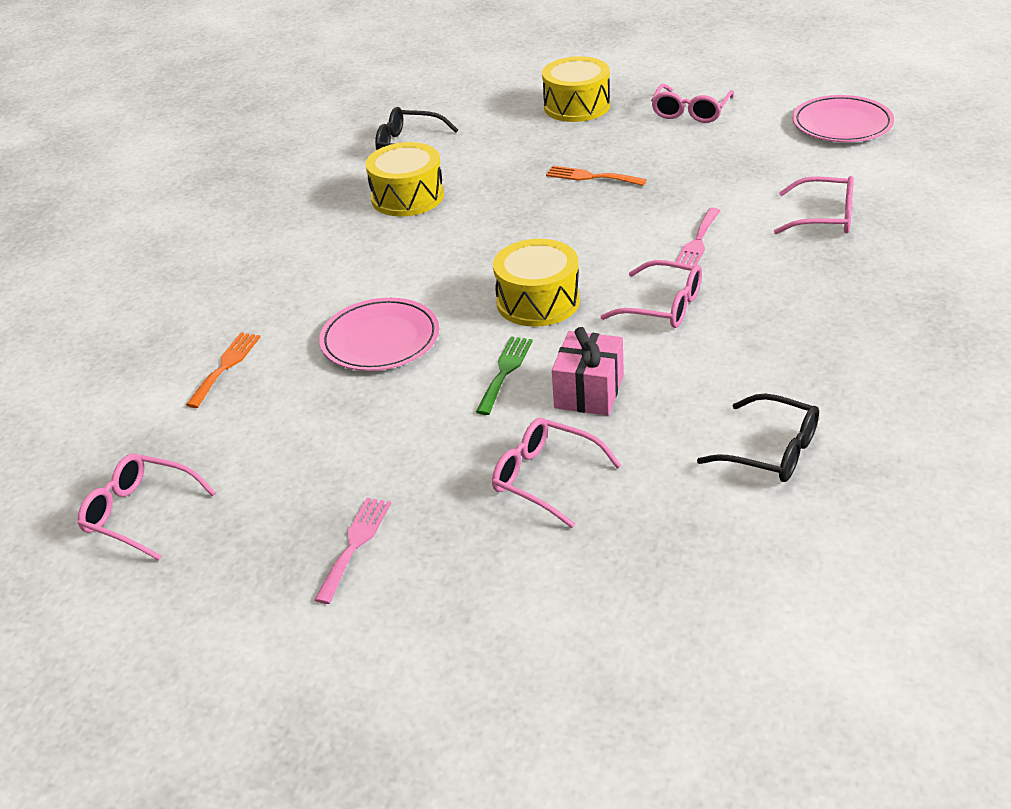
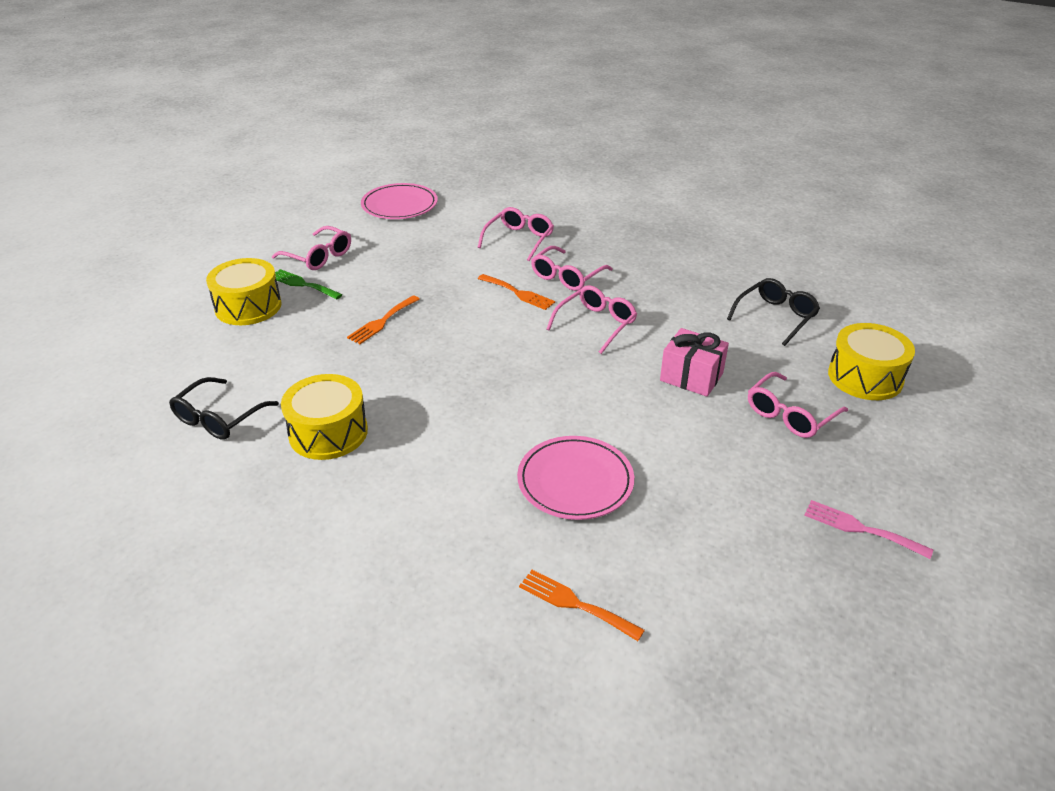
camera: 80 degrees left, 0 degrees up
pink glasses [78,454,216,561] -> pink glasses moved to [531,246,613,291]
green fork [476,336,533,415] -> green fork moved to [275,269,343,300]
yellow drum [493,239,580,327] -> yellow drum moved to [828,323,915,400]
pink fork [675,208,721,266] -> orange fork [478,274,555,310]

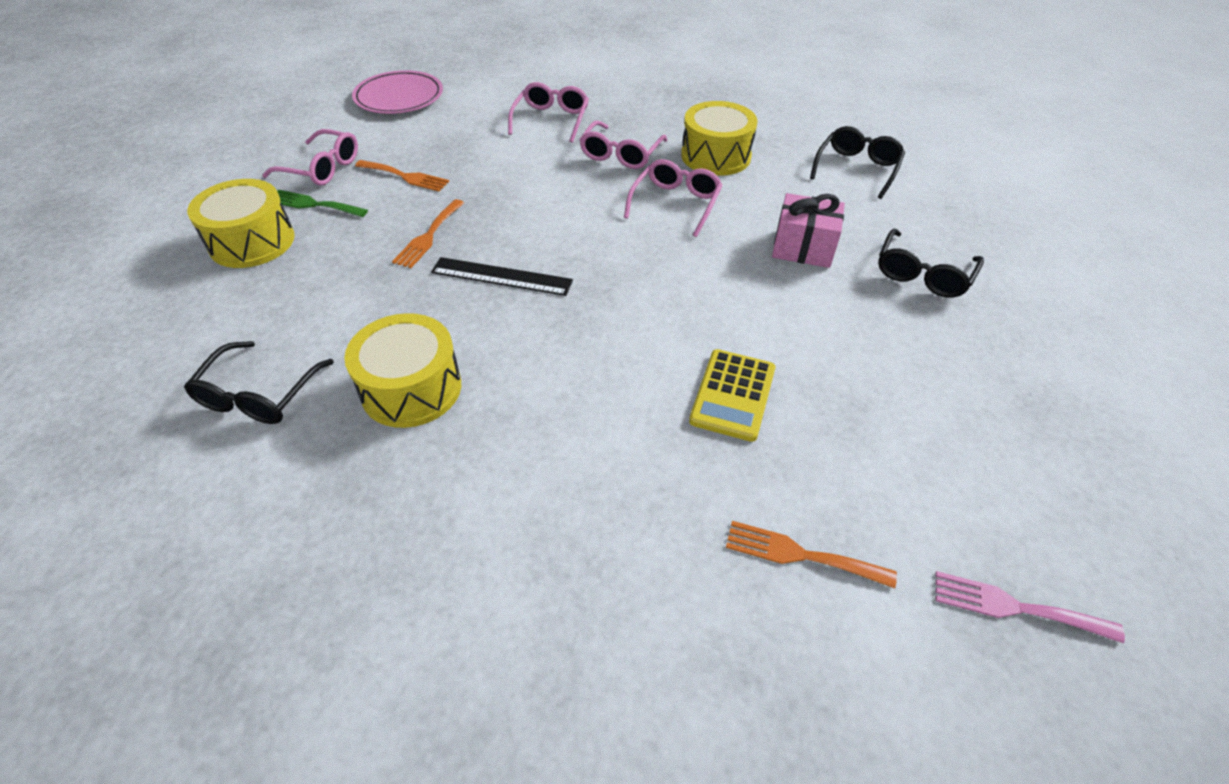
camera: 15 degrees left, 10 degrees up
orange fork [478,274,555,310] -> orange fork moved to [355,160,449,192]
pink plate [517,436,634,520] -> yellow calculator [689,349,776,442]
pink glasses [748,372,848,438] -> black glasses [878,228,984,298]
pink fork [804,500,933,559] -> pink fork moved to [935,571,1125,643]
yellow drum [828,323,915,400] -> yellow drum moved to [681,101,758,176]
none -> black ruler [431,257,573,296]

